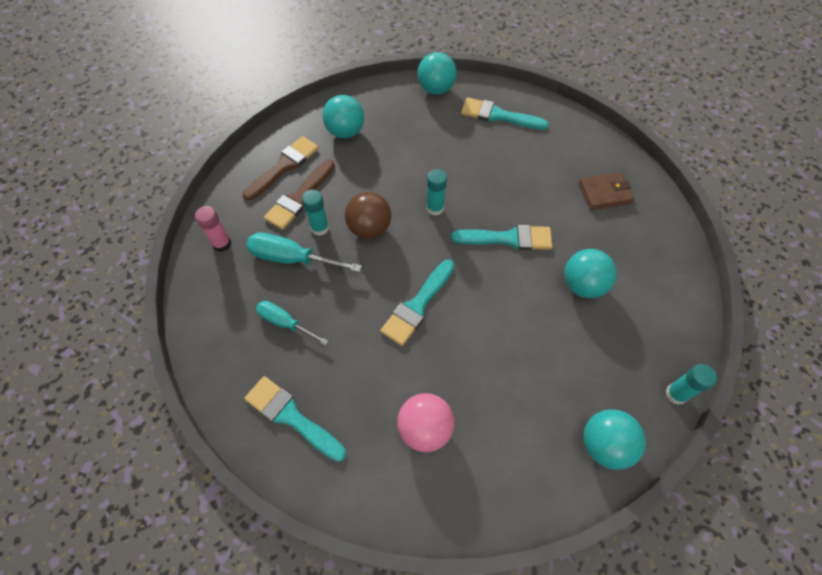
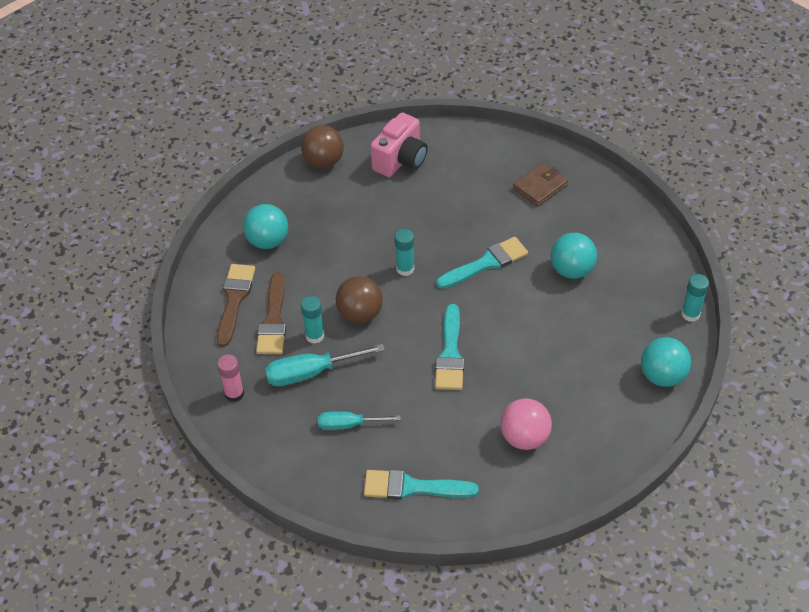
camera: 30 degrees left, 10 degrees down
turquoise ball [417,52,457,95] -> brown ball [301,125,344,168]
turquoise brush [461,97,549,130] -> pink camera [370,113,428,177]

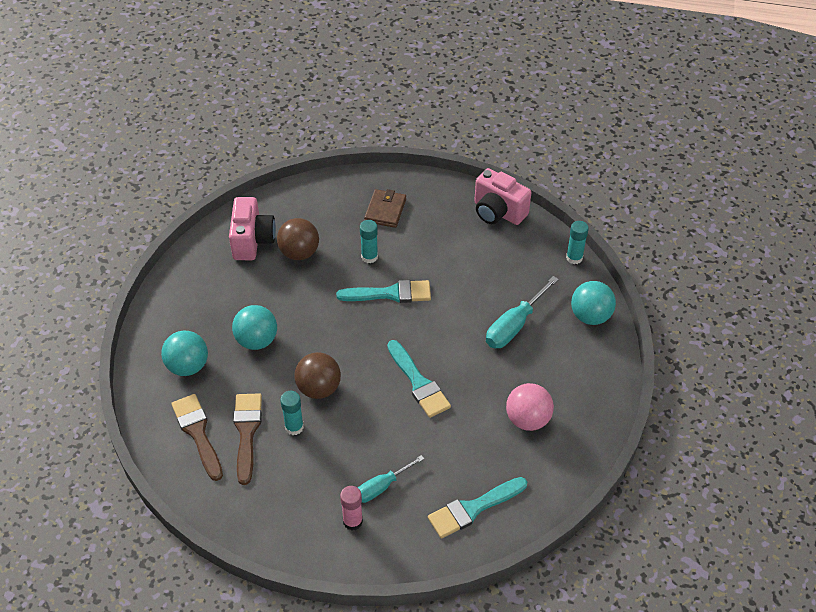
camera: 35 degrees left, 0 degrees up
pink glue stick [217,354,244,402] -> pink glue stick moved to [340,486,363,531]
brown brush [256,272,286,354] -> brown brush turned 150 degrees counterclockwise [233,393,262,485]
turquoise screwdriver [265,344,385,386] -> turquoise screwdriver moved to [486,276,559,348]
brown ball [301,125,344,168] -> brown ball moved to [277,218,319,260]
turquoise glue stick [395,229,414,276] -> turquoise glue stick moved to [360,220,378,263]
turquoise brush [436,237,528,289] -> turquoise brush turned 60 degrees clockwise [336,280,431,303]
turquoise ball [551,233,597,279] -> turquoise ball moved to [232,305,277,350]
none -> pink camera [474,168,531,225]

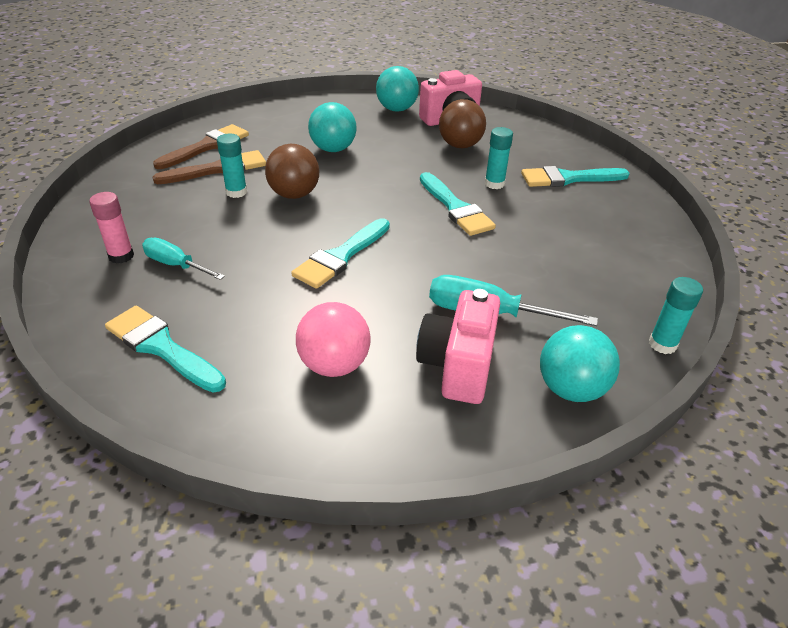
camera: 65 degrees right, 10 degrees down
turquoise ball [161,331,208,376] -> turquoise ball moved to [376,66,419,112]
brown wallet [364,189,406,228] -> turquoise brush [521,166,630,187]
pink camera [474,168,531,225] -> pink camera moved to [416,289,500,404]

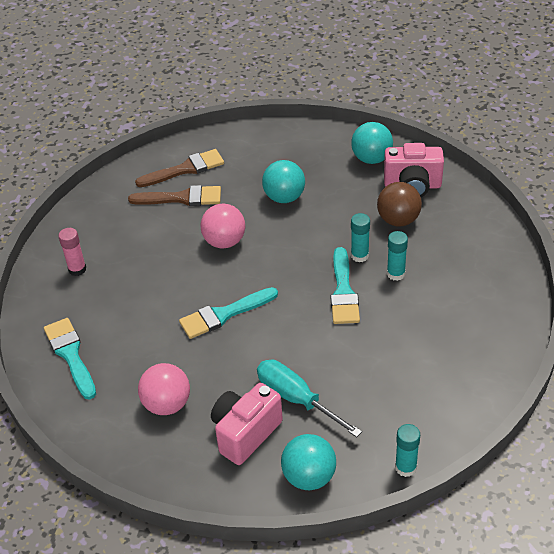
camera: 30 degrees right, 5 degrees up
turquoise screwdriver [142,238,225,280] -> none
turquoise glue stick [217,134,247,198] -> turquoise glue stick moved to [351,213,370,262]
brown ball [265,144,319,199] -> pink ball [200,204,245,249]
turquoise brush [521,166,630,187] -> none

